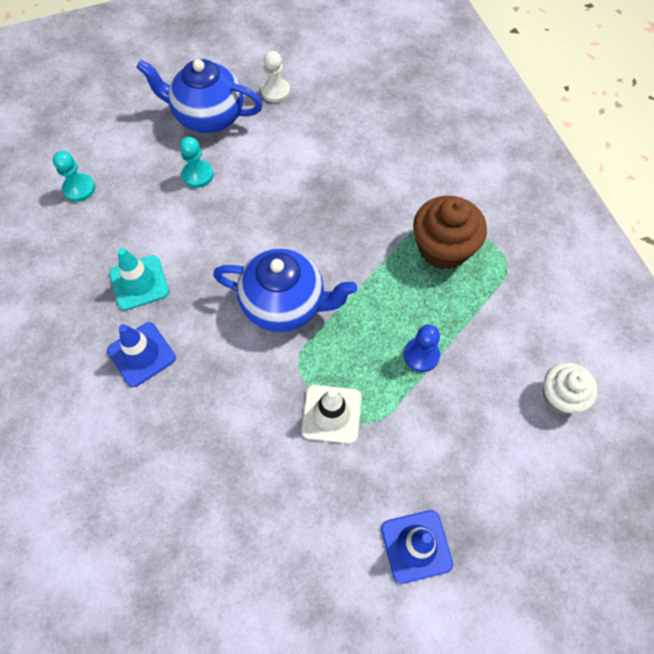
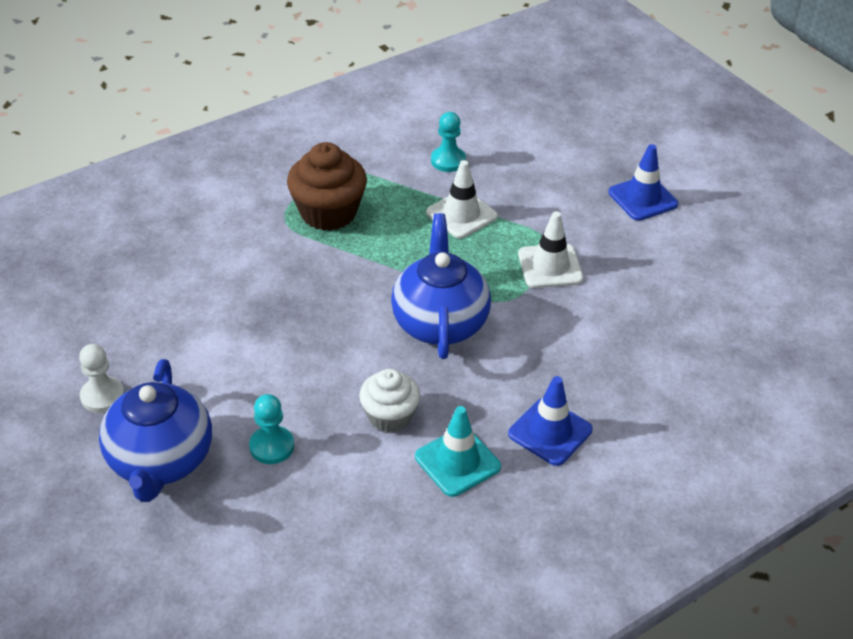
camera: 105 degrees left, 20 degrees down
turquoise pawn [53,151,95,202] -> turquoise pawn moved to [431,112,466,172]
blue pawn [404,325,440,372] -> white traffic cone [426,160,498,239]
white cupcake [543,363,598,414] -> white cupcake moved to [359,369,421,433]

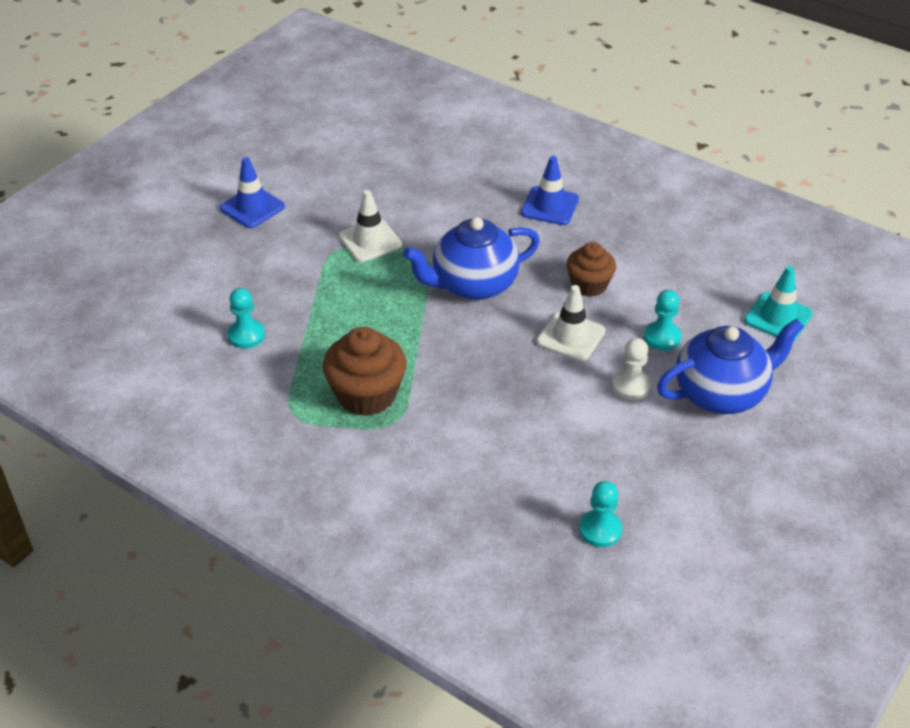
camera: 110 degrees left, 0 degrees up
white pawn [79,344,124,413] -> white pawn moved to [612,338,651,400]
white cupcake [359,369,421,433] -> brown cupcake [566,242,616,297]
turquoise traffic cone [415,406,501,497] -> turquoise traffic cone moved to [744,266,813,341]
white traffic cone [426,160,498,239] -> white traffic cone moved to [537,285,605,362]
none -> turquoise pawn [579,481,622,547]

